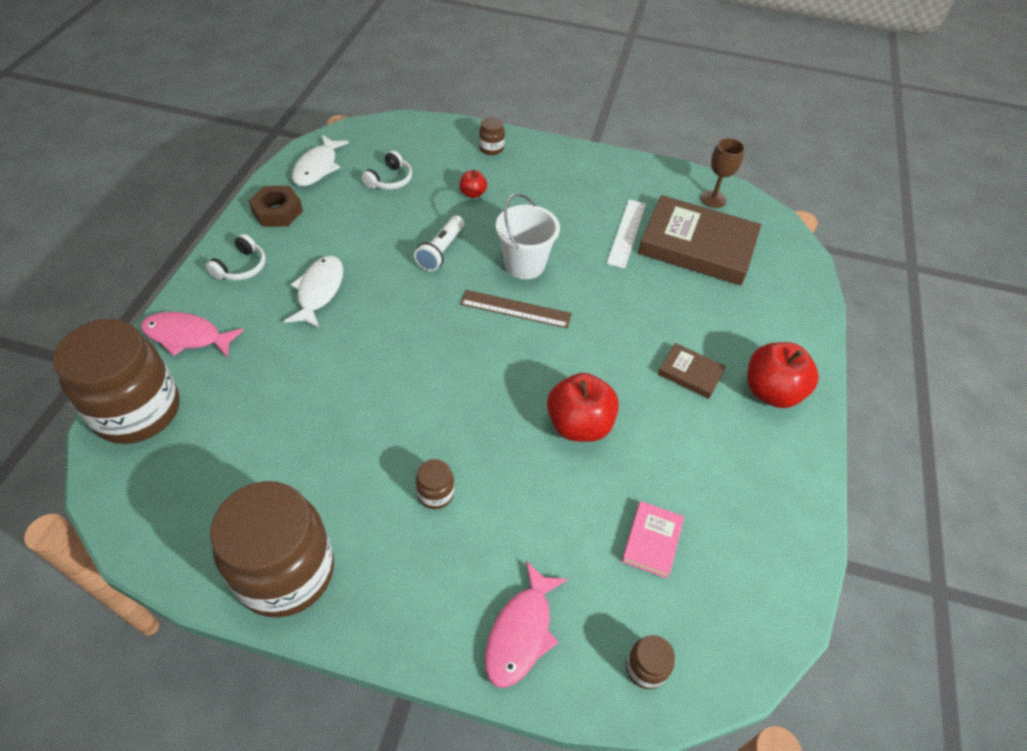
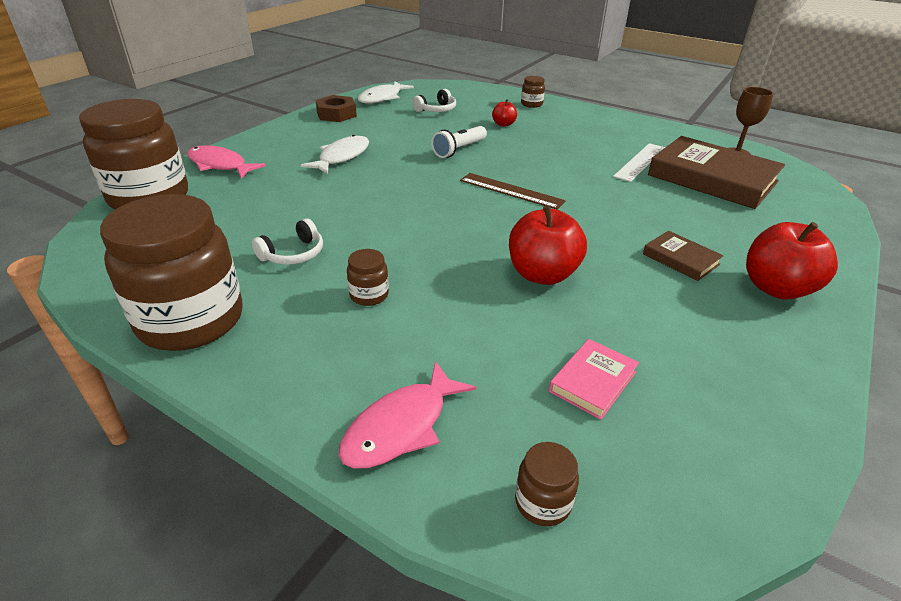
camera: 20 degrees right, 15 degrees down
white headphones [206,234,266,280] -> white headphones moved to [252,218,323,265]
white bucket [496,193,560,279] -> none

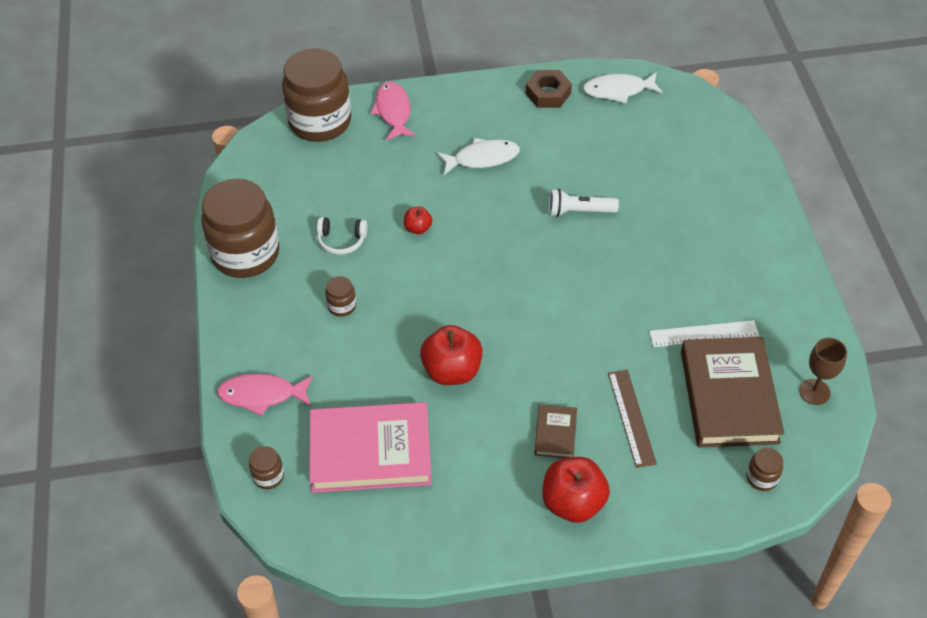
camera: 50 degrees right, 15 degrees up
white headphones [412,89,456,112] -> none
brown ruler [460,173,566,210] -> brown ruler moved to [608,370,657,468]
red apple [492,99,517,127] -> red apple moved to [404,206,432,234]
brown jar [521,76,545,108] -> brown jar moved to [746,448,783,491]
pink book [549,339,639,420] -> pink book [309,402,432,493], size x2.16

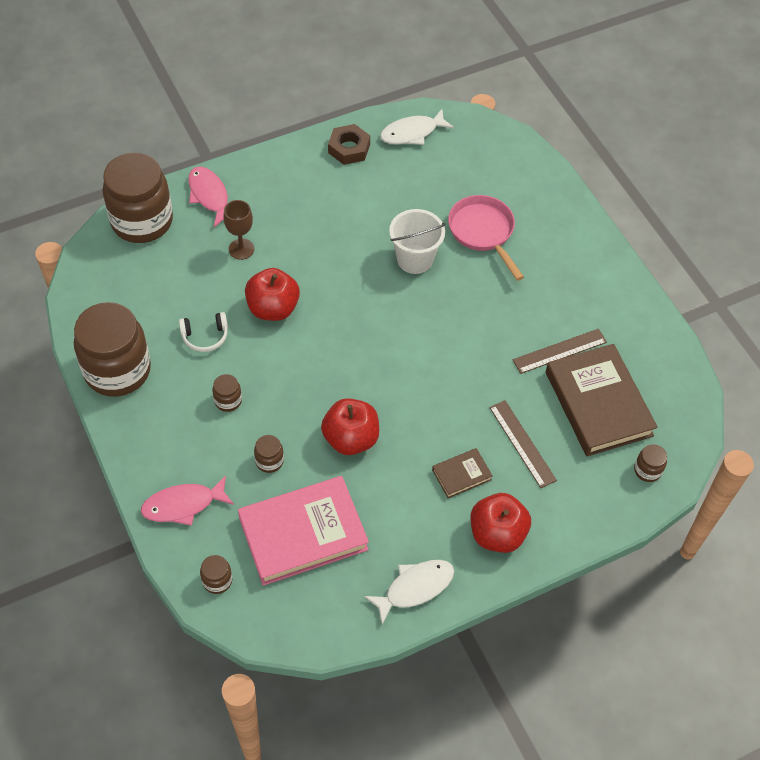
camera: 20 degrees left, 5 degrees up
red apple [404,206,432,234] -> red apple [245,268,300,321], size x1.97
white fish [437,138,520,175] -> white fish moved to [364,560,454,625]
brown book [534,404,577,458] -> brown book turned 75 degrees clockwise [432,448,493,498]
white flashlight [549,189,619,217] -> white bucket [389,209,445,274]
white ruler [649,320,759,347] -> brown ruler [513,329,607,374]
brown goblet [799,338,847,405] -> brown goblet moved to [223,200,254,260]
none -> brown jar [254,435,284,473]
none -> pink pan [448,195,524,281]

